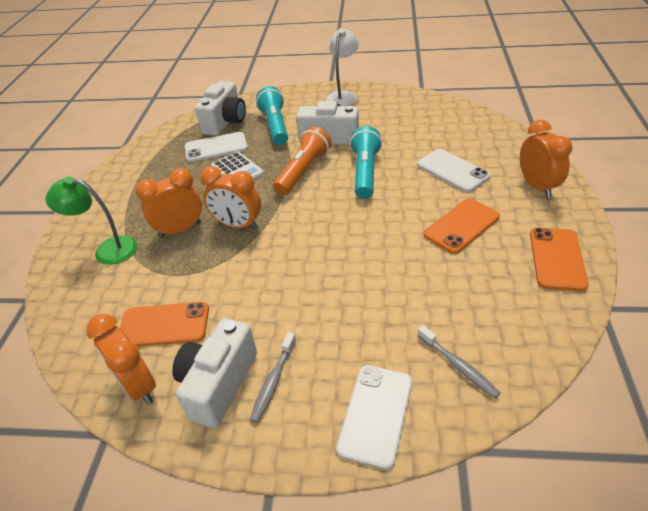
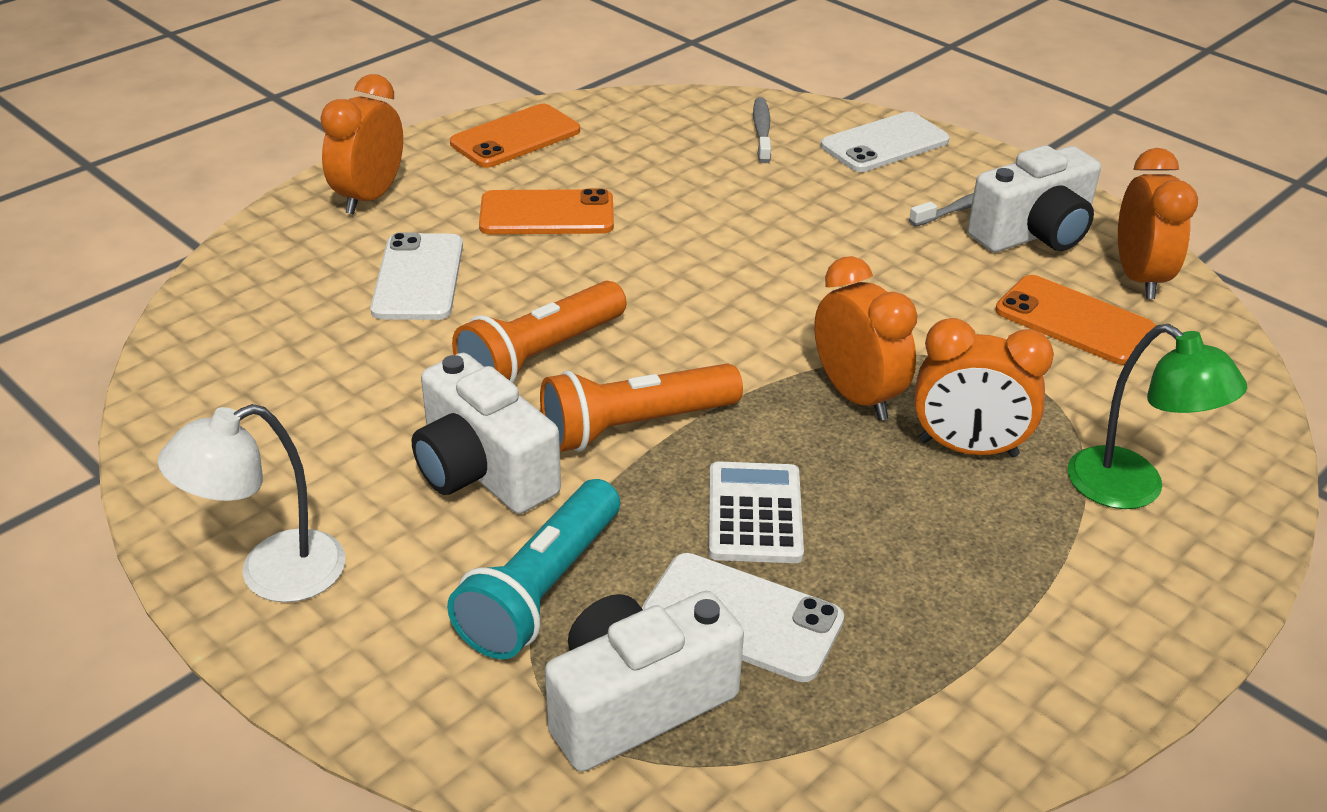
camera: 145 degrees left, 5 degrees down
turquoise flashlight [350,126,382,199] -> orange flashlight [452,281,627,383]

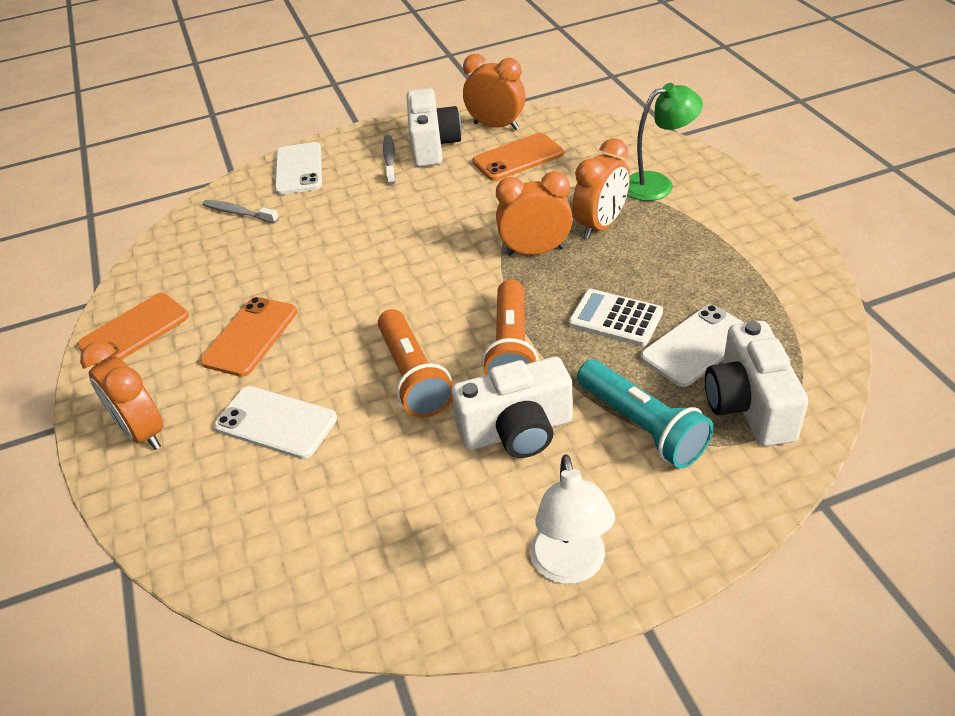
camera: 60 degrees left, 5 degrees up
orange phone [450,104,580,168] -> orange phone turned 60 degrees clockwise [77,293,189,365]

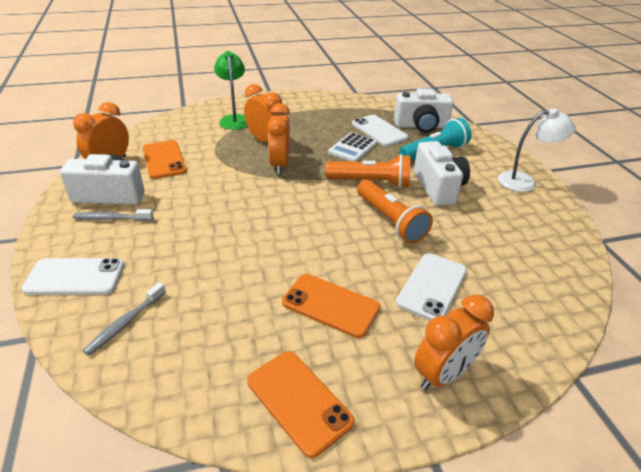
camera: 90 degrees left, 5 degrees down
orange flashlight [378,309,453,418] -> orange flashlight turned 75 degrees clockwise [357,180,433,244]

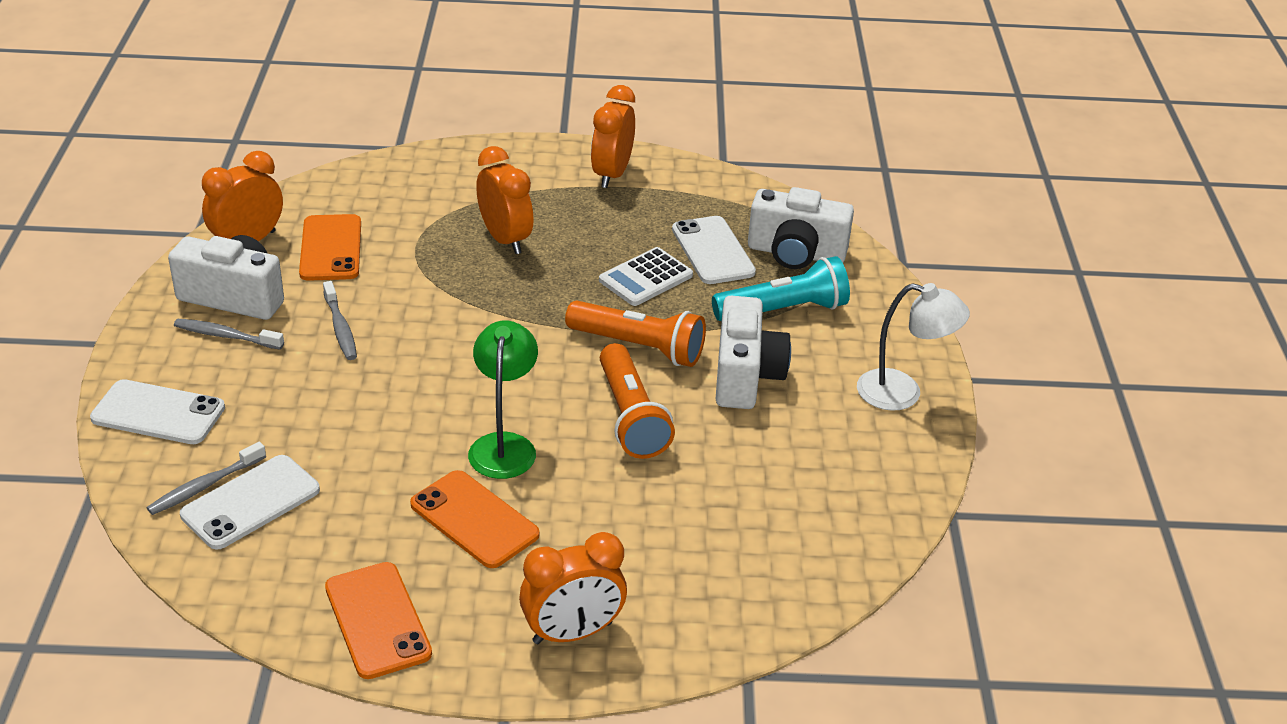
camera: 15 degrees right, 0 degrees up
green lamp [214,51,247,130] -> green lamp moved to [468,320,538,479]
orange clock [267,103,290,174] -> orange clock moved to [591,85,635,188]
white phone [396,253,467,321] -> white phone moved to [180,455,320,550]
none -> grey toothbrush [323,281,357,360]

